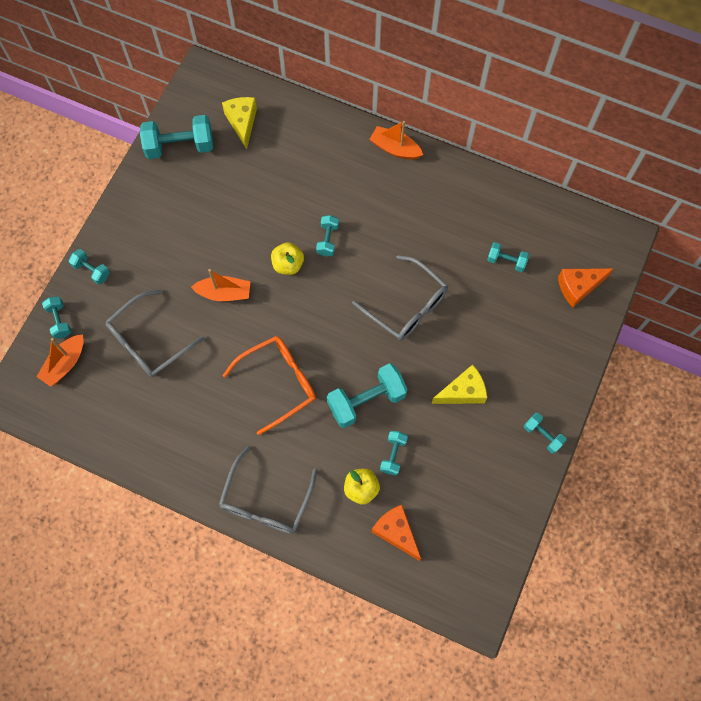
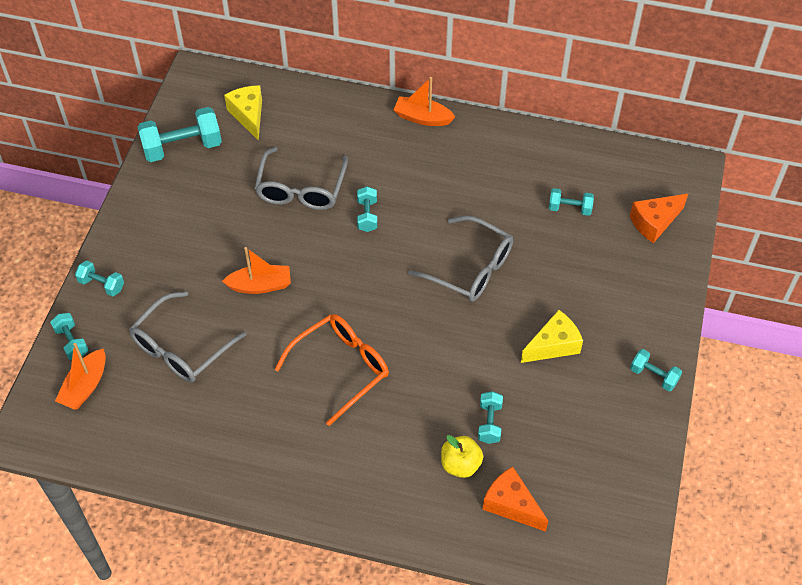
camera: 10 degrees left, 15 degrees down
grey glasses [219,445,317,534] -> grey glasses moved to [255,147,348,210]
yellow apple [271,242,304,275] -> none
turquoise dumbbell [327,363,408,428] -> none

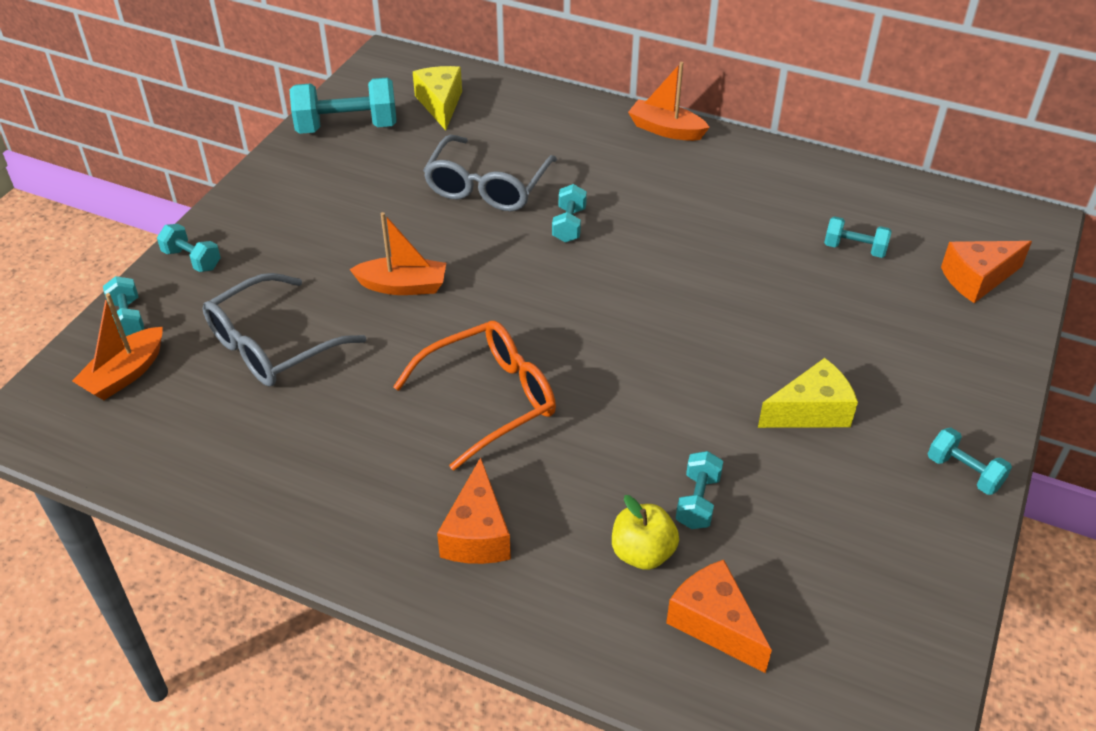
camera: 10 degrees right, 10 degrees down
grey glasses [408,216,513,302] -> none
none -> orange cheese [437,457,511,564]

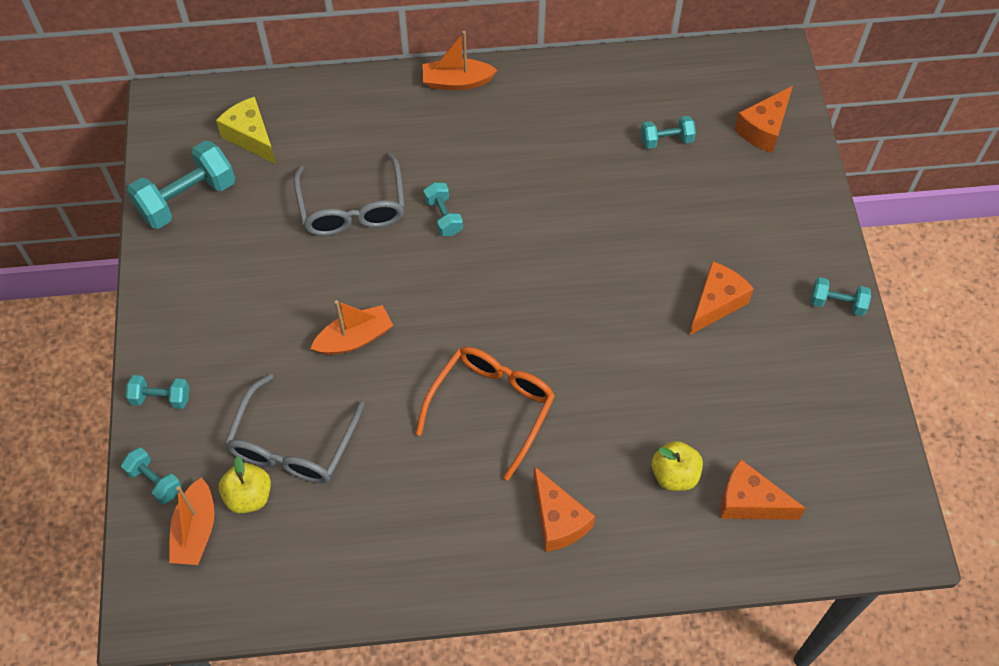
camera: 30 degrees left, 15 degrees up
turquoise dumbbell [676,451,723,529] -> none
yellow cheese [758,358,858,428] -> orange cheese [690,261,754,335]
none -> yellow apple [219,456,271,513]

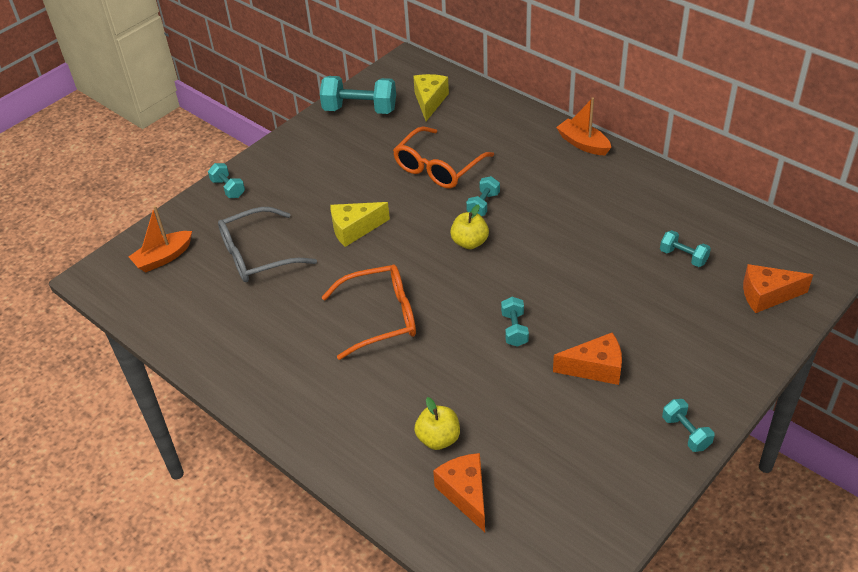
camera: 50 degrees right, 15 degrees down
turquoise dumbbell [121,447,182,504] -> turquoise dumbbell moved to [501,297,529,347]
yellow apple [219,456,271,513] -> yellow apple moved to [450,204,489,249]
grey glasses [294,152,405,236] -> orange glasses [393,126,494,189]
orange boat [310,300,393,355] -> yellow cheese [330,202,390,247]
orange cheese [533,466,595,552] -> none

